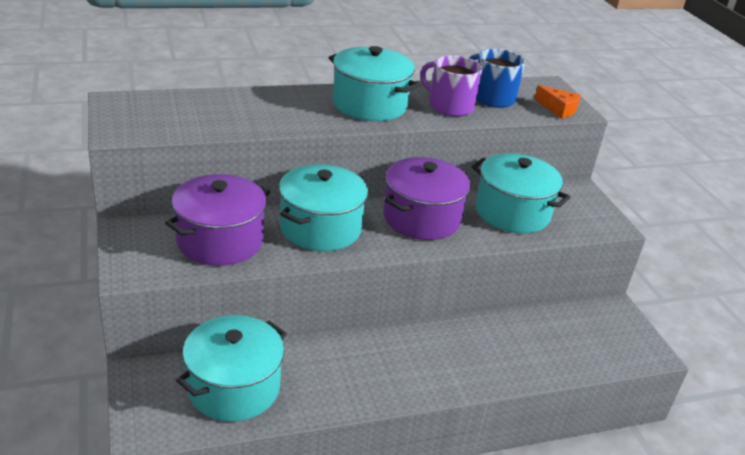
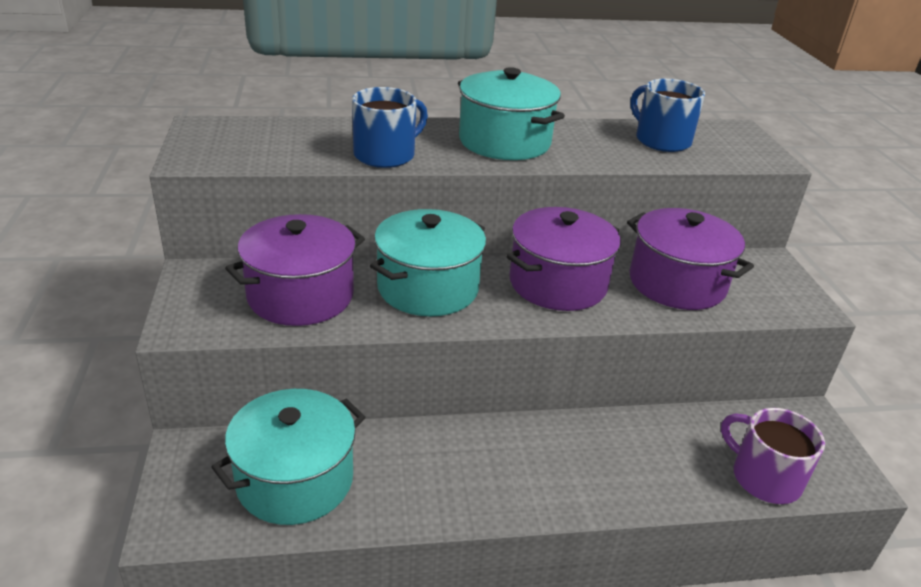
camera: 10 degrees right, 0 degrees up
purple mug [420,55,482,117] -> purple mug moved to [721,408,825,504]
turquoise pot [472,153,571,234] -> purple pot [627,208,754,310]
orange cheese [534,85,581,119] -> none
none -> blue mug [352,87,428,168]

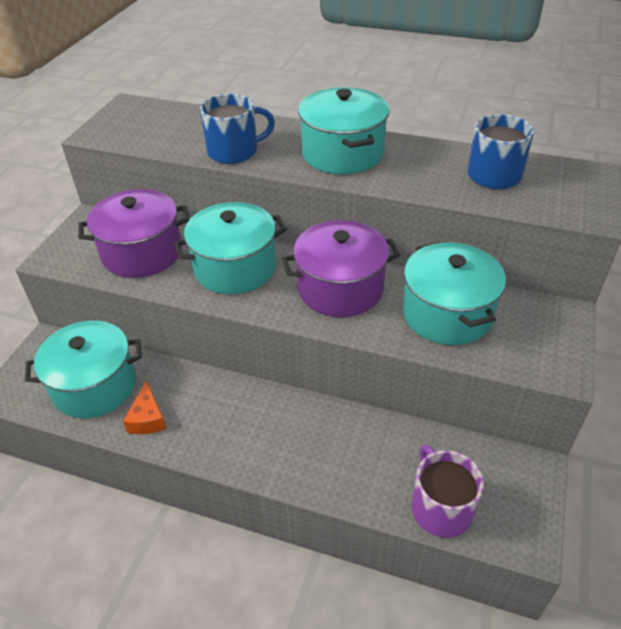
camera: 30 degrees right, 10 degrees up
purple pot [627,208,754,310] -> turquoise pot [403,242,506,345]
none -> orange cheese [123,380,166,434]

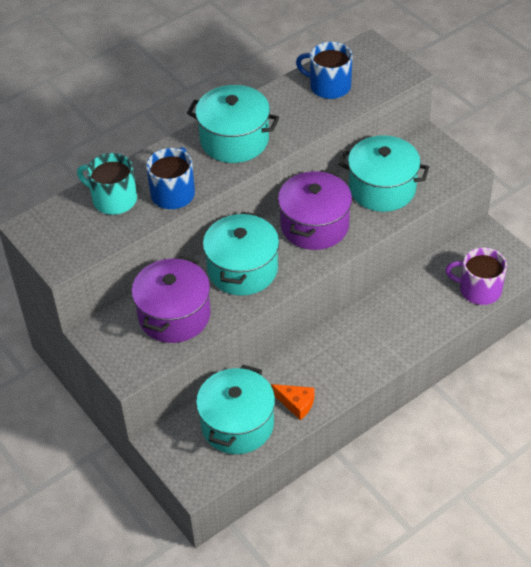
camera: 55 degrees left, 5 degrees up
none -> turquoise mug [77,153,137,215]

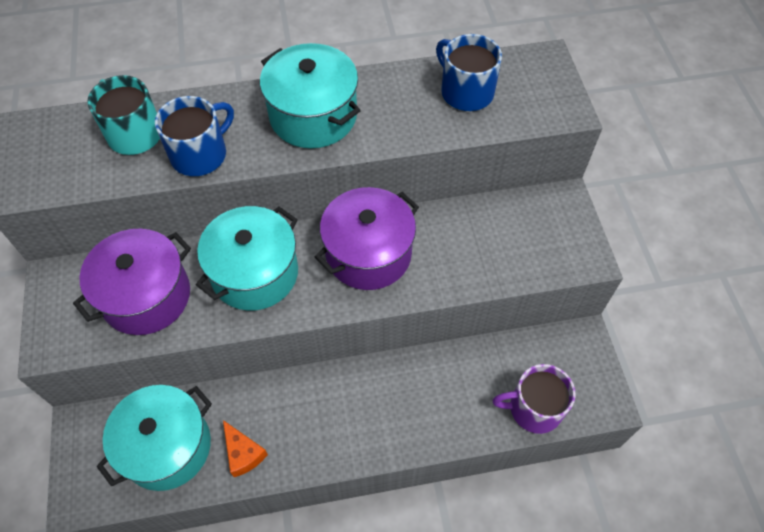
camera: 25 degrees right, 10 degrees up
turquoise pot [339,135,429,212] -> none
purple mug [445,247,507,305] -> purple mug turned 45 degrees counterclockwise [492,364,576,434]

